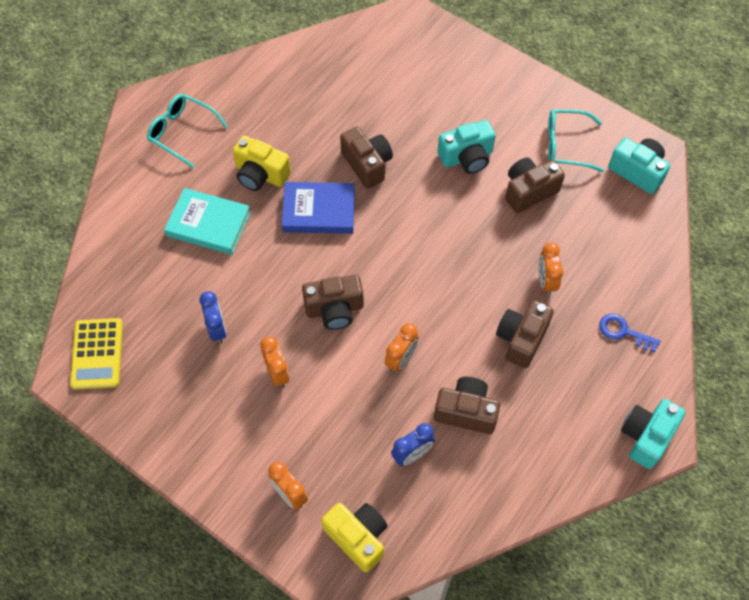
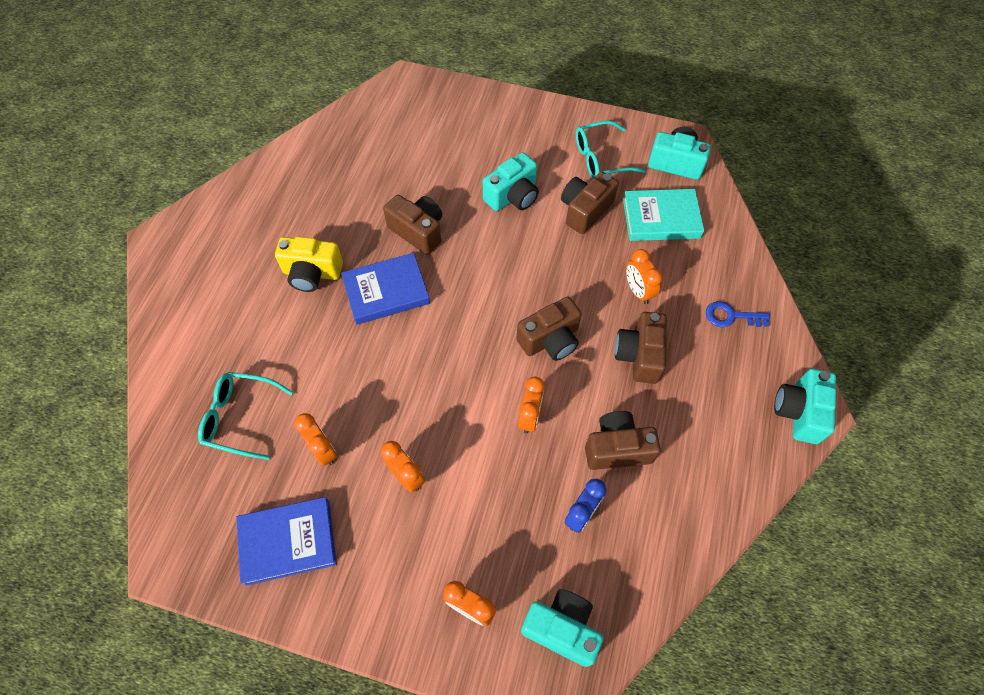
camera: 20 degrees left, 0 degrees up
yellow calculator [70,318,123,390] -> none
turquoise glasses [147,94,228,168] -> turquoise glasses moved to [198,372,293,460]
turquoise book [164,188,251,255] -> turquoise book moved to [623,189,704,241]
blue clock [199,291,227,344] -> orange clock [294,413,337,466]
brown camera [302,275,364,330] -> brown camera moved to [517,297,582,361]
yellow camera [322,503,387,572] -> turquoise camera [521,589,603,667]
none -> blue book [236,497,337,586]

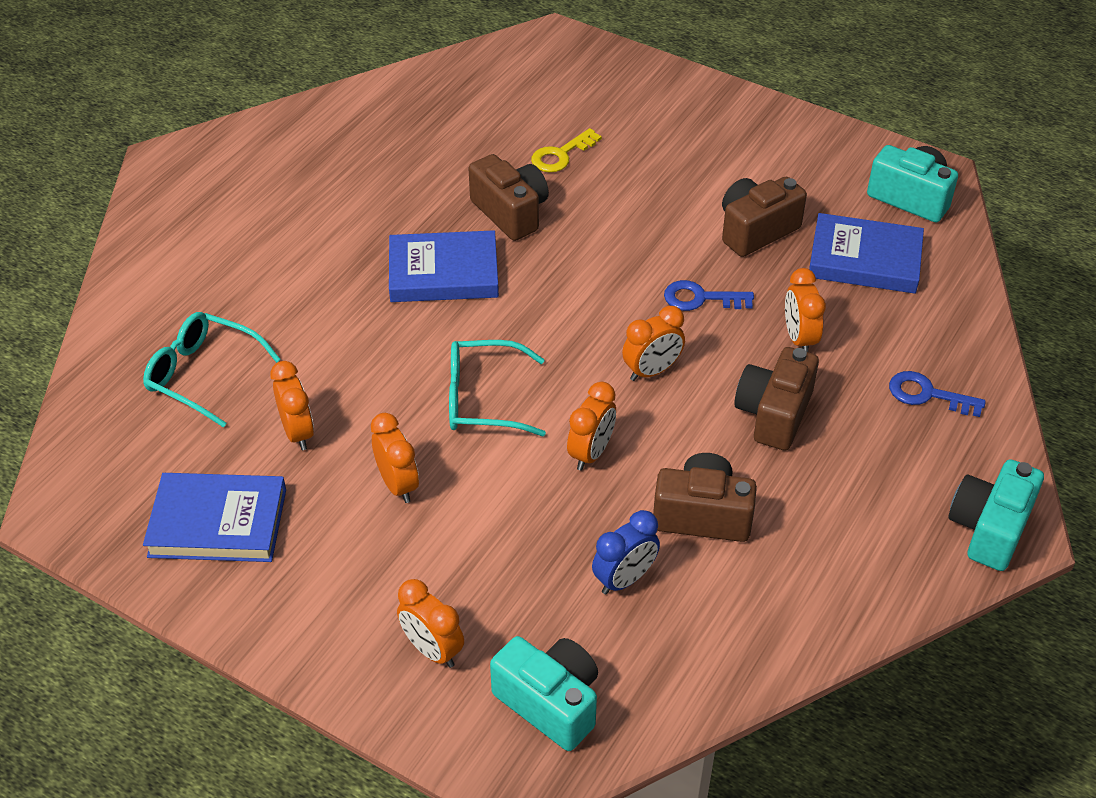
camera: 15 degrees right, 15 degrees down
yellow camera [275,237,343,292] -> none
turquoise camera [483,152,539,211] -> none
brown camera [517,297,582,361] -> orange clock [622,306,685,381]
turquoise glasses [576,120,646,178] -> turquoise glasses moved to [449,340,546,436]
turquoise book [623,189,704,241] -> blue book [809,213,924,294]
none -> yellow key [531,128,602,172]
none -> blue key [664,280,754,311]

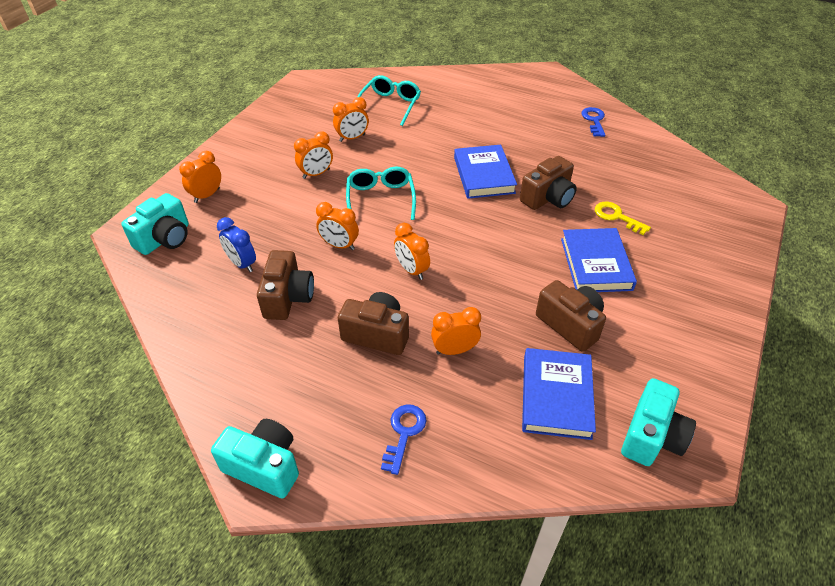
camera: 85 degrees right, 0 degrees up
blue book [143,473,286,562] -> blue book moved to [561,228,637,292]
blue key [664,280,754,311] -> blue key moved to [581,107,606,137]

